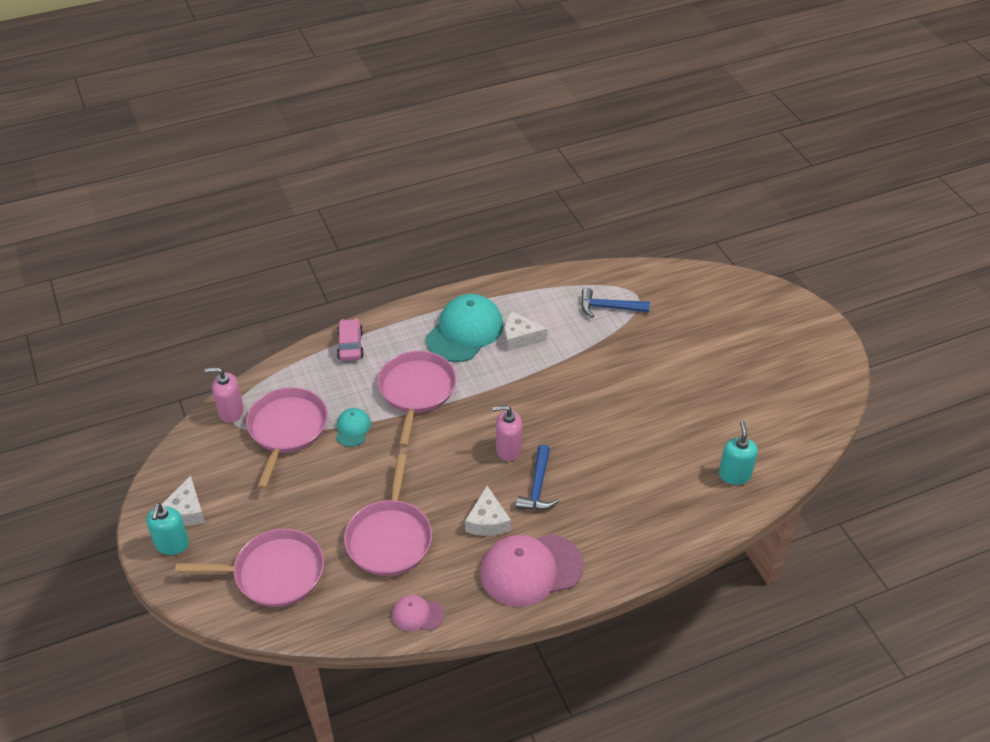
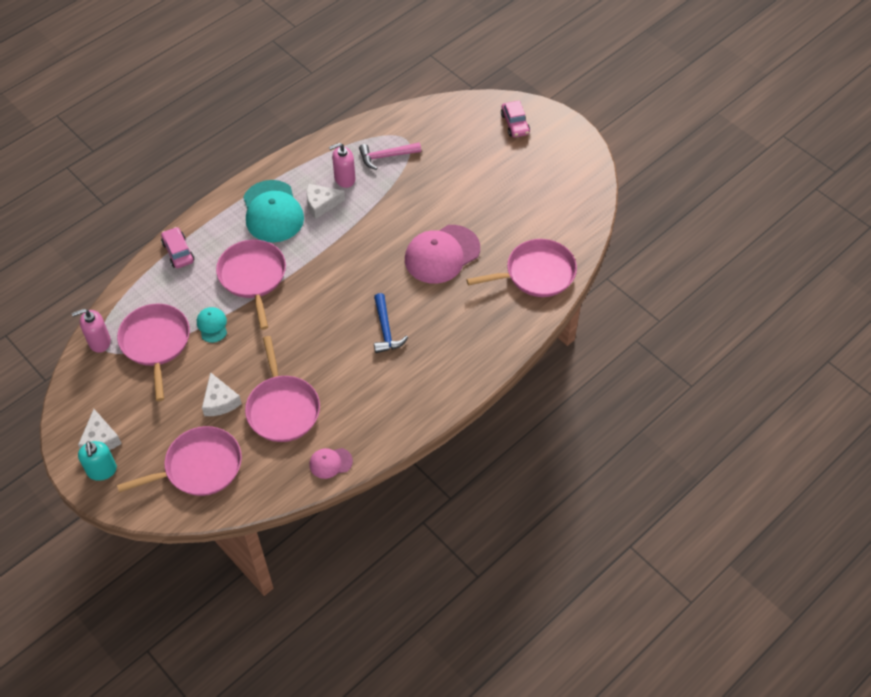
camera: 20 degrees left, 10 degrees up
turquoise cap [426,294,503,362] -> turquoise cap turned 150 degrees clockwise [243,180,304,242]
white cheese [465,486,511,536] -> white cheese moved to [202,372,242,416]
pink cap [480,534,583,607] -> pink cap moved to [405,225,480,284]
pink soap dispenser [493,405,522,461] -> pink soap dispenser moved to [329,143,355,188]
blue hammer [581,288,650,318] -> pink hammer [359,143,421,170]
turquoise soap dispenser [719,420,758,485] -> pink pan [466,239,577,297]
none -> pink car [501,101,530,137]

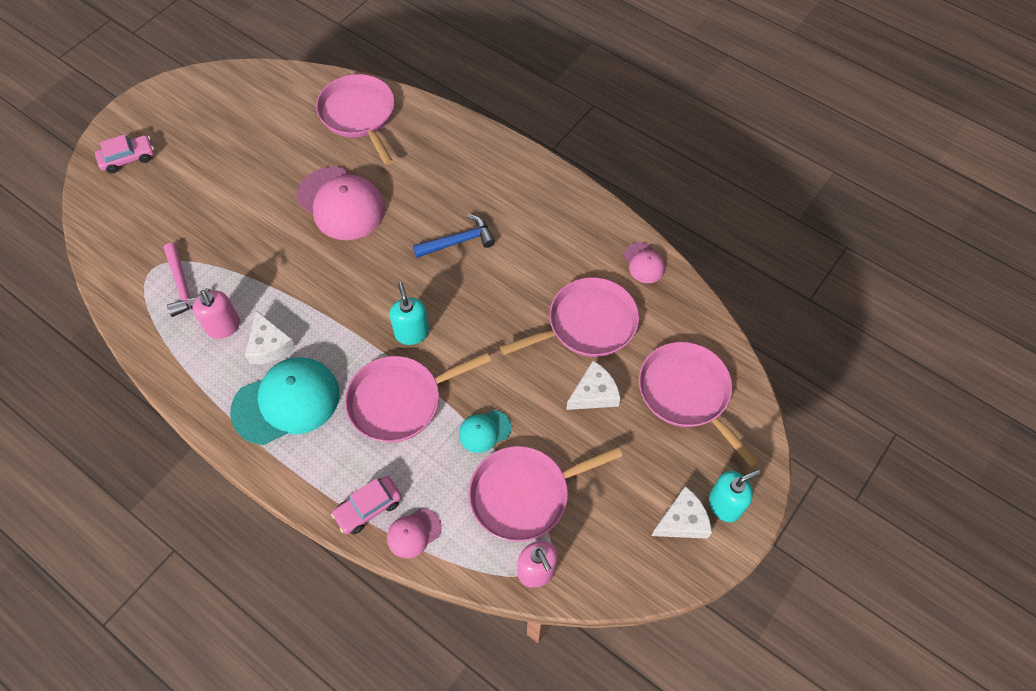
camera: 100 degrees left, 5 degrees up
none -> pink cap [387,508,442,558]
none -> turquoise soap dispenser [390,282,429,345]

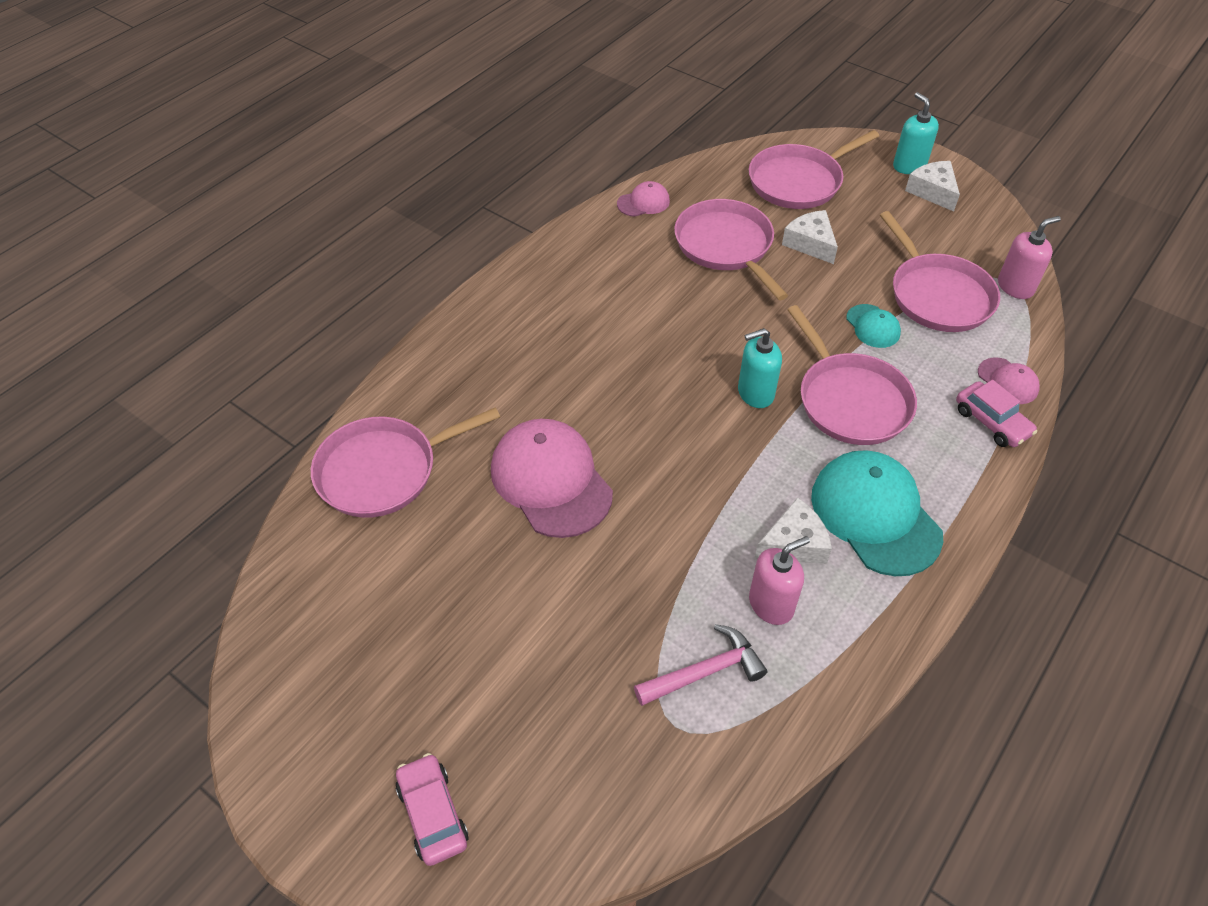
camera: 90 degrees left, 10 degrees down
pink cap [297,166,385,240] -> pink cap turned 75 degrees counterclockwise [491,419,613,538]
blue hammer [413,214,495,258] -> none

